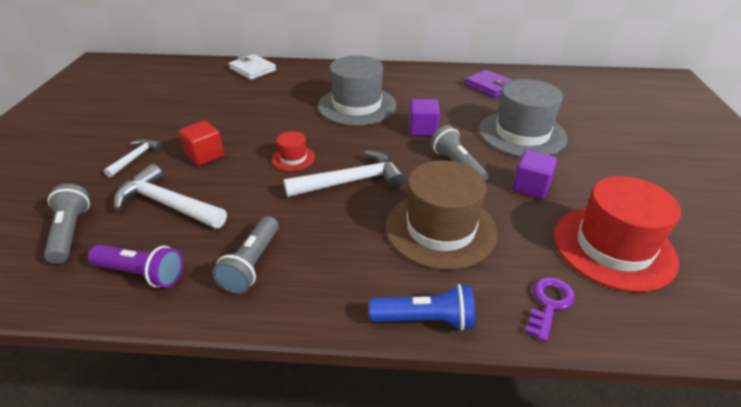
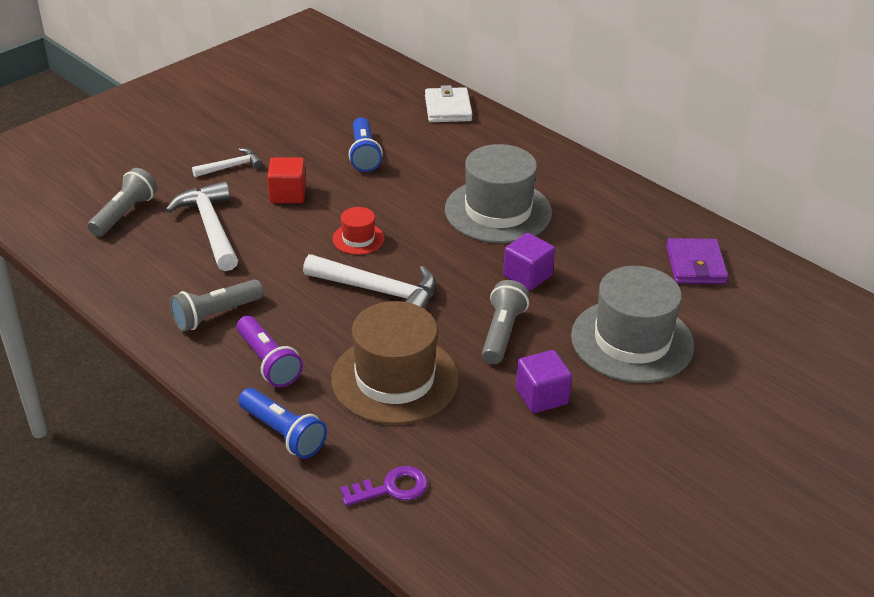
camera: 40 degrees right, 0 degrees up
purple flashlight [88,245,183,288] -> purple flashlight moved to [237,316,303,387]
red hat [554,176,681,292] -> none
none -> blue flashlight [349,117,383,172]

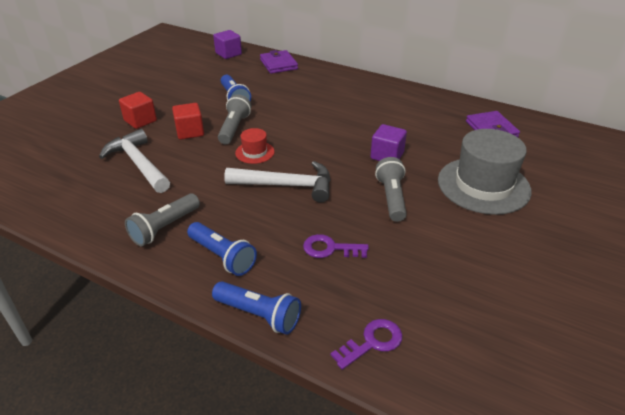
camera: 15 degrees left, 0 degrees up
grey flashlight [88,168,157,236] -> grey flashlight moved to [218,94,251,144]
white hammer [192,148,263,177] -> red cube [119,92,157,129]
purple flashlight [237,316,303,387] -> blue flashlight [187,222,257,276]
brown hat [331,301,459,425] -> purple key [303,234,369,258]
white wallet [425,85,473,122] -> purple wallet [260,50,298,74]
grey hat [445,144,552,243] -> none
purple cube [516,350,572,413] -> purple cube moved to [213,30,242,59]

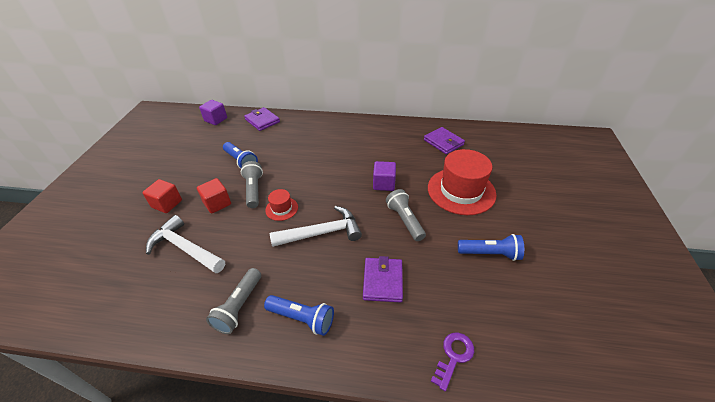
camera: 20 degrees left, 5 degrees up
blue flashlight [212,281,301,335] -> blue flashlight moved to [458,234,524,261]
purple key [303,234,369,258] -> purple wallet [363,256,403,303]
grey hat [438,129,532,215] -> red hat [428,149,497,215]

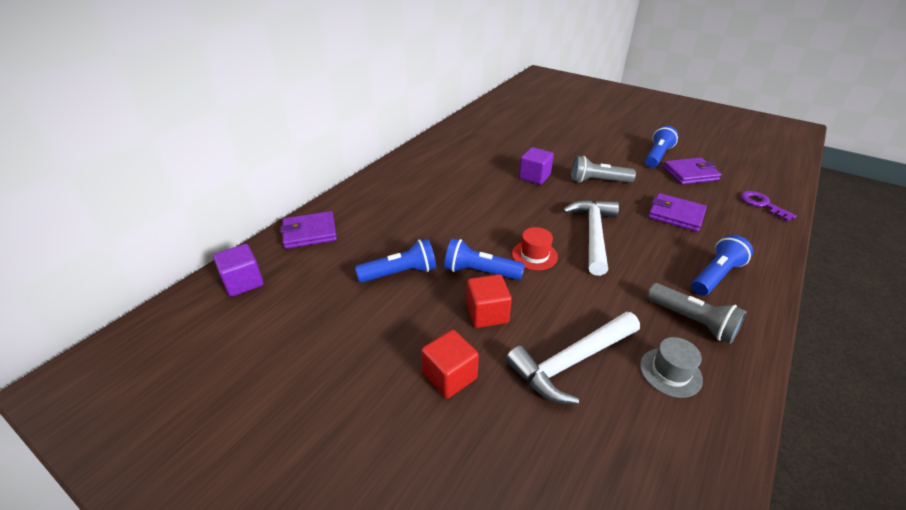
camera: 65 degrees left, 5 degrees down
grey flashlight [241,161,263,208] -> blue flashlight [444,239,525,280]
purple wallet [424,127,465,154] -> purple wallet moved to [663,157,722,184]
red hat [428,149,497,215] -> none
none -> grey hat [640,337,703,398]

